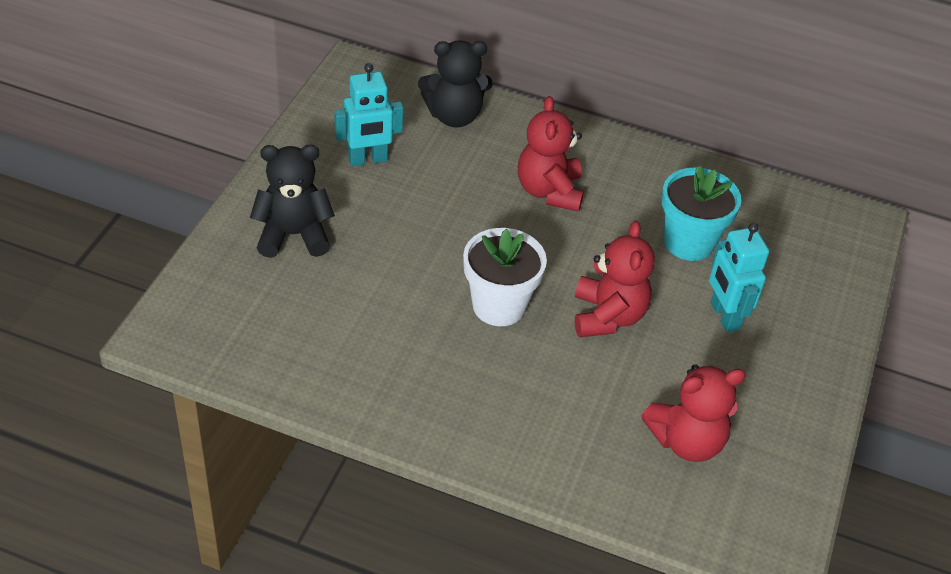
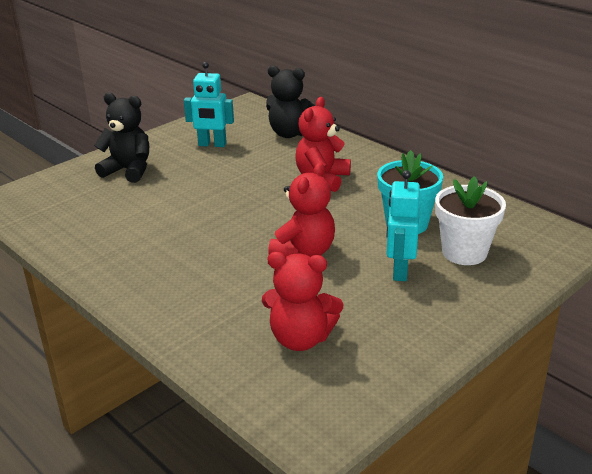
camera: 30 degrees right, 15 degrees down
white flower pot [463,228,547,326] -> white flower pot moved to [435,176,506,265]

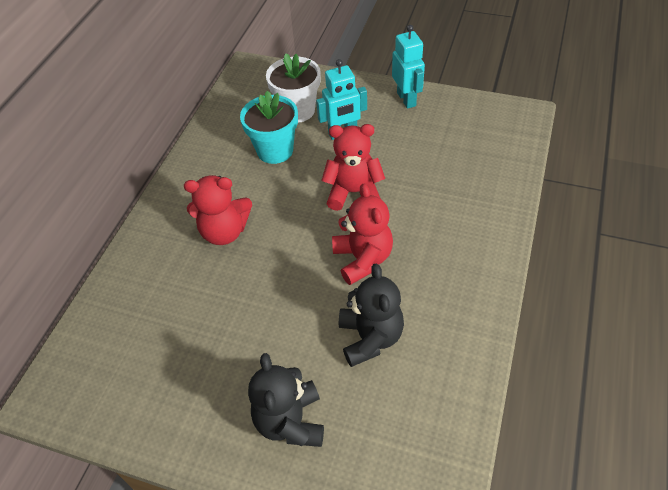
camera: 115 degrees left, 20 degrees up
turquoise robot [184,62,234,147] -> turquoise robot moved to [392,25,425,109]
red teddy bear [262,252,344,351] -> red teddy bear moved to [332,184,393,285]
black teddy bear [266,65,316,138] -> black teddy bear moved to [339,263,404,367]

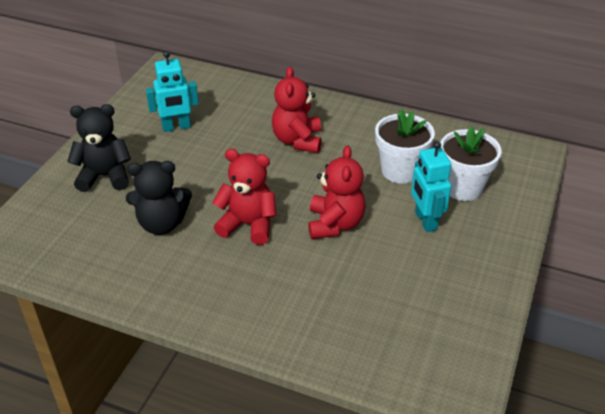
camera: 90 degrees right, 10 degrees down
turquoise flower pot [240,91,298,164] -> white flower pot [375,109,435,184]
red teddy bear [332,184,393,285] -> red teddy bear turned 150 degrees counterclockwise [212,149,276,245]
turquoise robot [392,25,425,109] -> turquoise robot moved to [146,51,199,132]

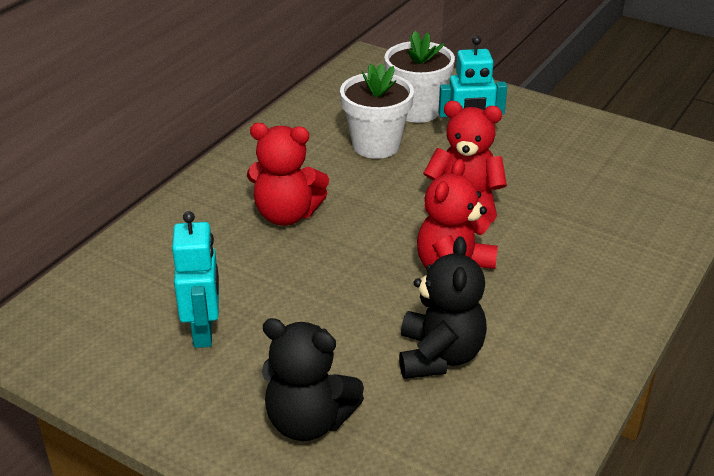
camera: 80 degrees left, 5 degrees down
black teddy bear [67,104,131,192] -> black teddy bear turned 75 degrees counterclockwise [262,318,364,441]

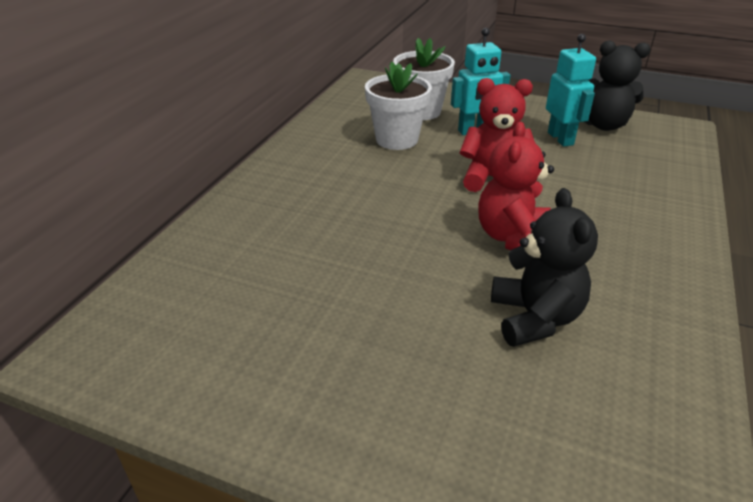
camera: 10 degrees left, 0 degrees up
turquoise robot [172,211,219,348] -> turquoise robot moved to [546,34,596,147]
red teddy bear [247,123,329,226] -> none
black teddy bear [262,318,364,441] -> black teddy bear moved to [585,41,650,131]

